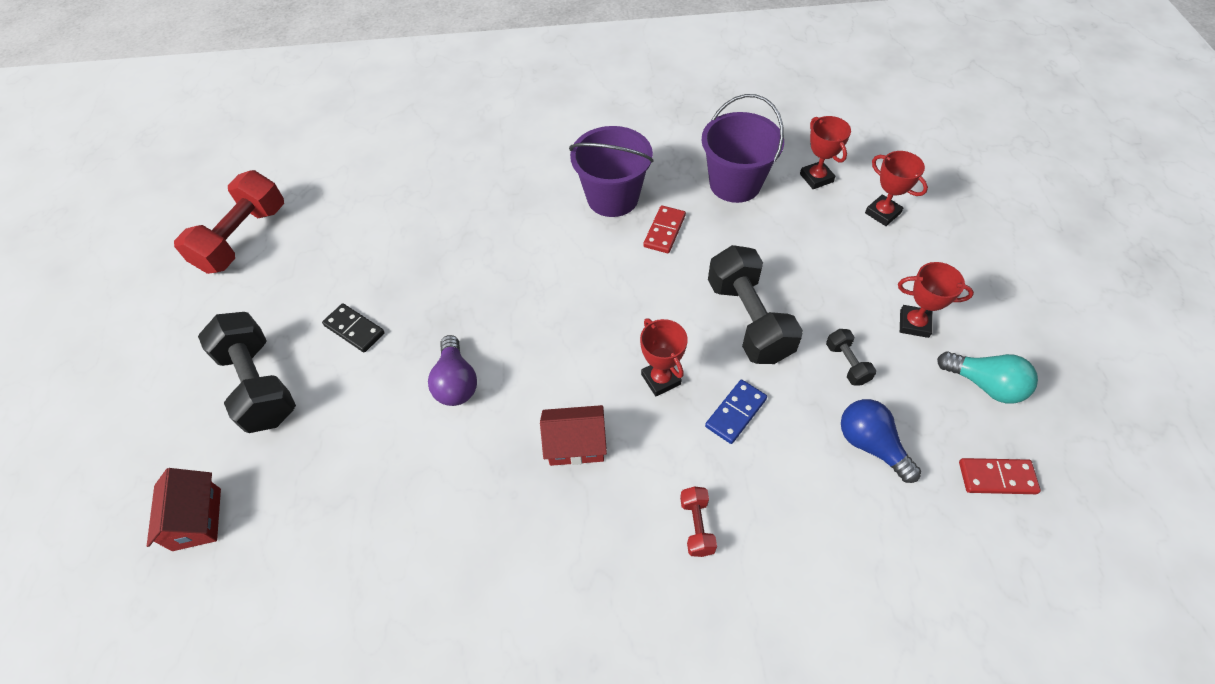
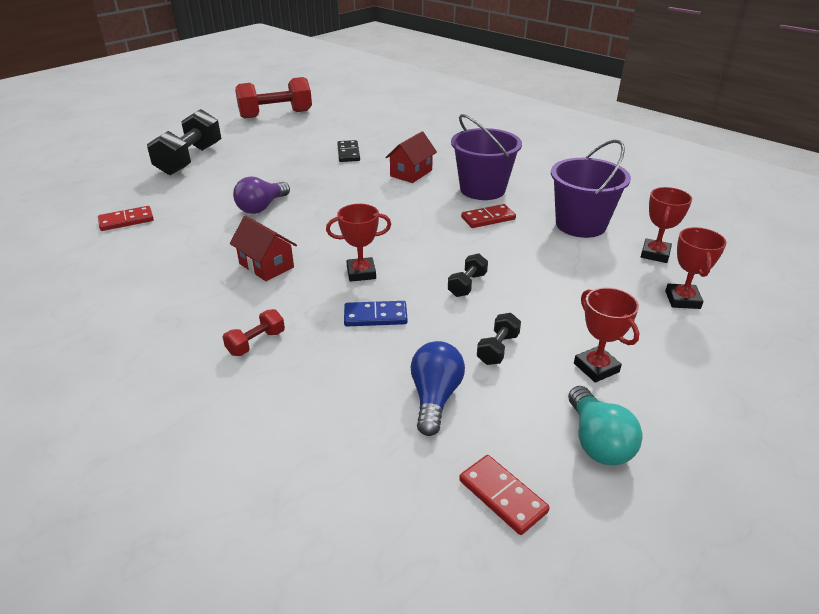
camera: 45 degrees right, 20 degrees down
red house [147,468,221,551] -> red house moved to [385,131,437,183]
black domino [322,303,385,352] -> black domino moved to [337,140,360,162]
red trophy [640,318,688,397] -> red trophy turned 60 degrees clockwise [326,204,391,282]
black dumbbell [708,245,803,364] -> black dumbbell [448,253,488,297], size x0.46
none -> red domino [98,206,154,231]

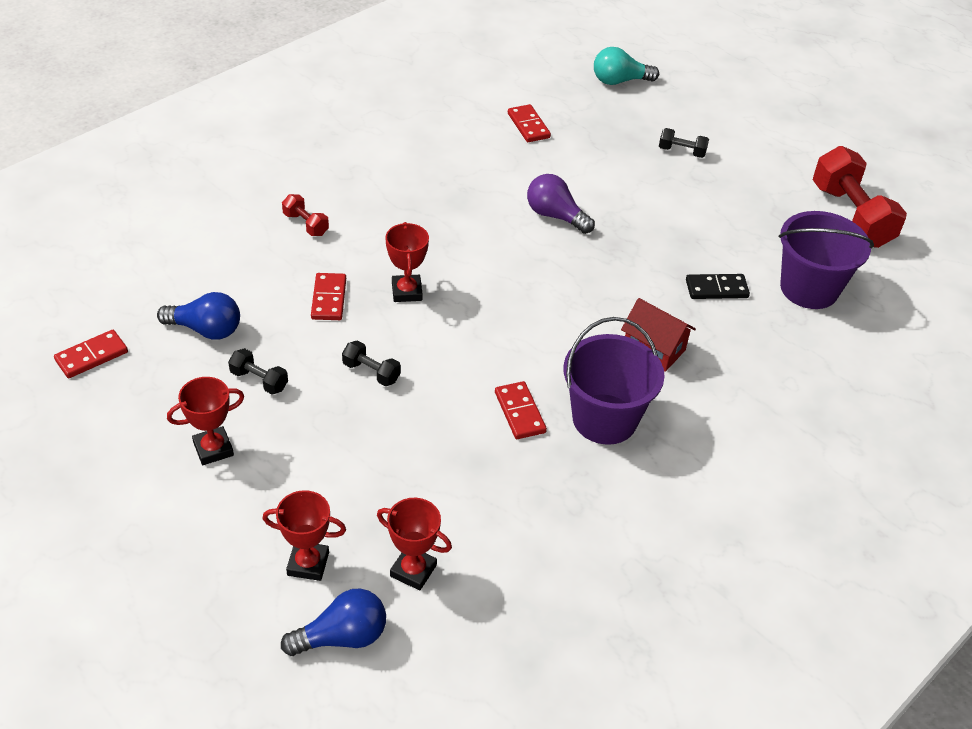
camera: 90 degrees right, 10 degrees up
black dumbbell [147,109,221,175] -> black dumbbell [659,128,709,158], size x0.46
red house [229,216,297,281] -> none
blue domino [344,301,408,326] -> red domino [311,273,346,320]
purple bucket [551,139,631,238] -> purple bucket moved to [779,211,874,309]
turquoise light bulb [568,386,642,465] -> turquoise light bulb moved to [594,47,659,85]
none -> blue light bulb [281,589,386,656]

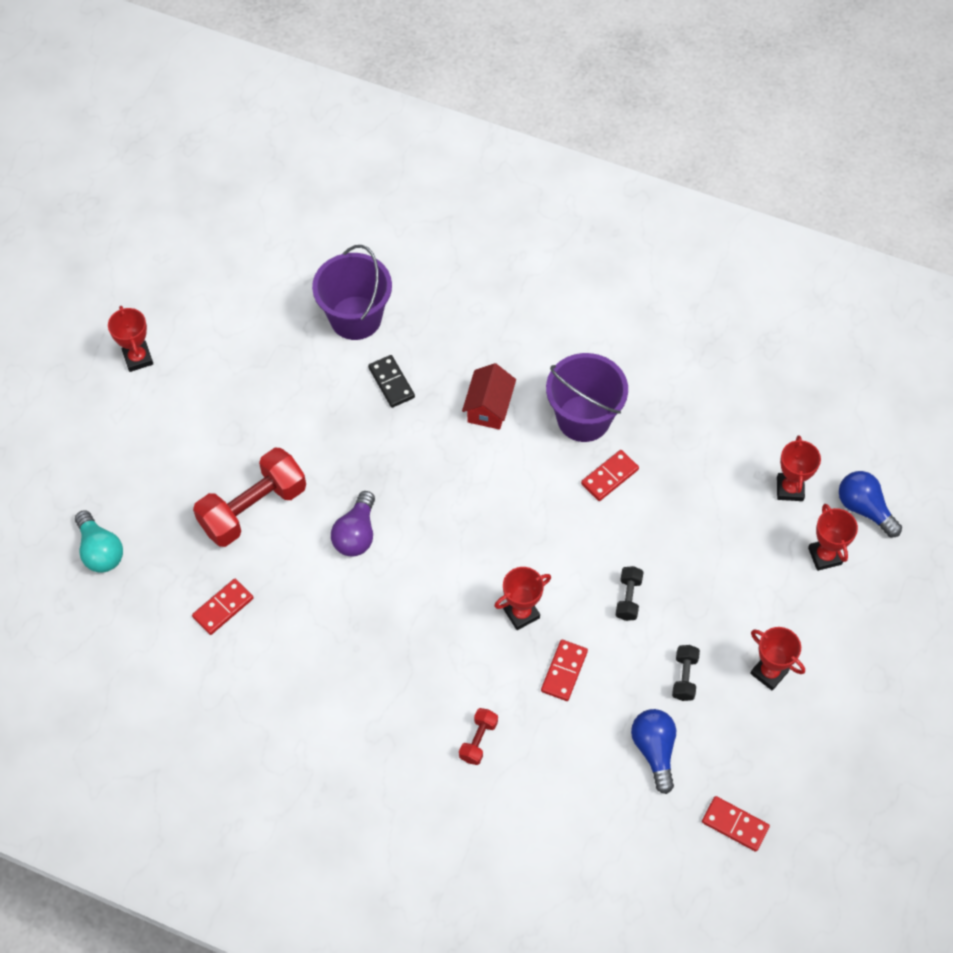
camera: 110 degrees left, 15 degrees up
red domino [311,273,346,320] -> red domino turned 45 degrees counterclockwise [541,640,588,701]
black dumbbell [659,128,709,158] -> none
red dumbbell [813,146,907,248] -> red dumbbell moved to [193,448,306,547]
none -> red trophy [108,306,153,372]

